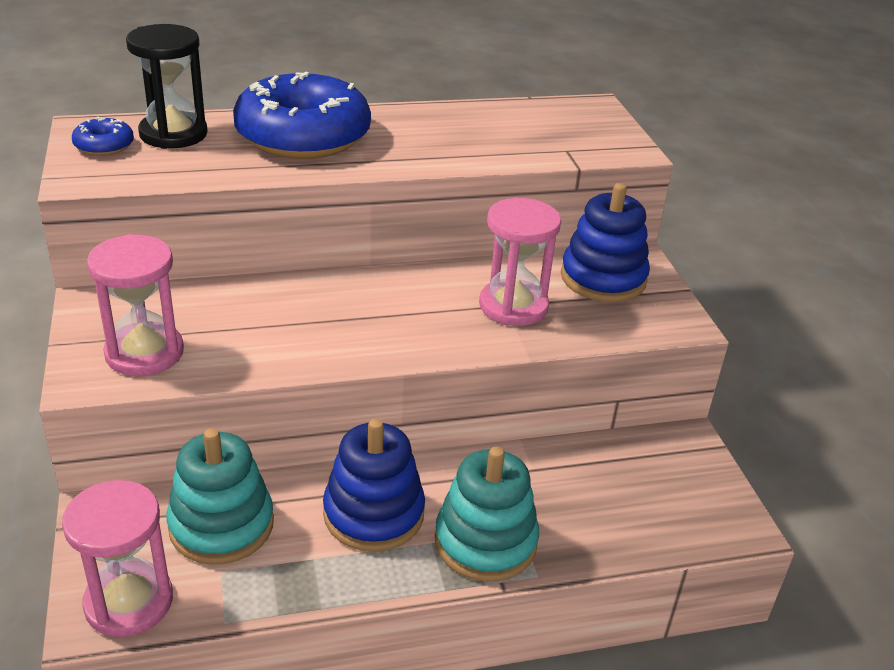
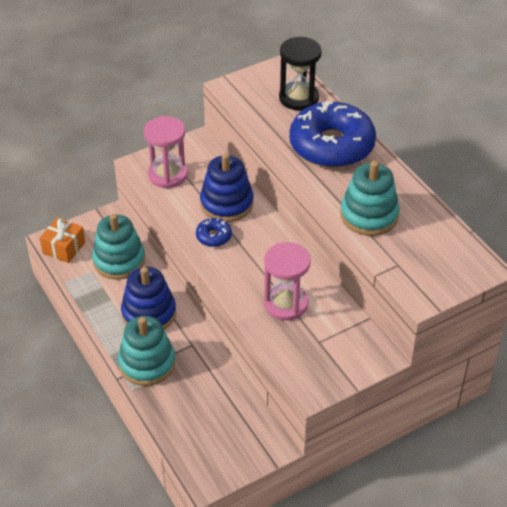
camera: 75 degrees right, 10 degrees up
pink hourglass [62,480,173,637] -> orange gift [40,217,85,263]
blue donut [72,117,134,156] -> blue donut moved to [196,218,232,247]
blue stacking toy [561,183,650,302] -> blue stacking toy moved to [200,153,254,222]
none -> turquoise stacking toy [340,161,400,236]

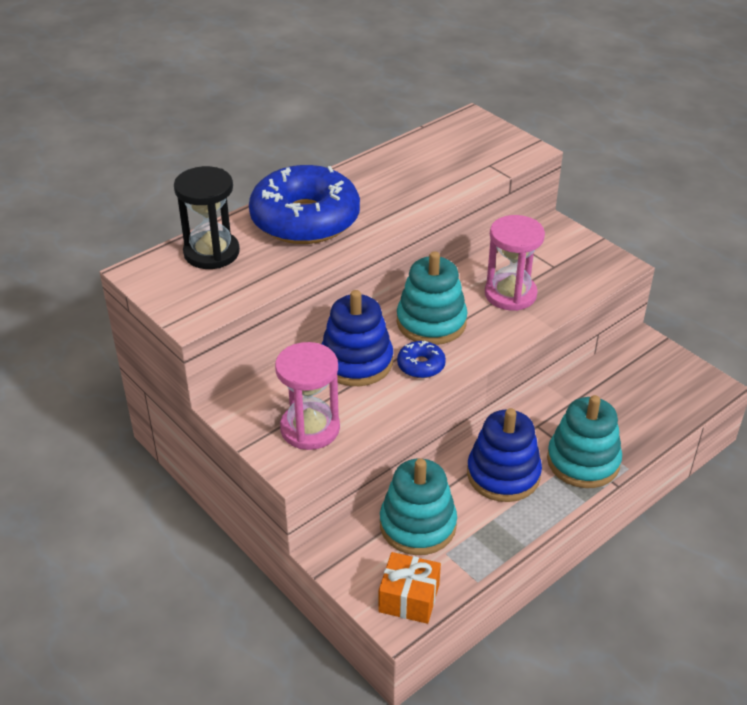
camera: 100 degrees left, 5 degrees down
turquoise stacking toy [340,161,400,236] -> turquoise stacking toy moved to [397,251,467,345]

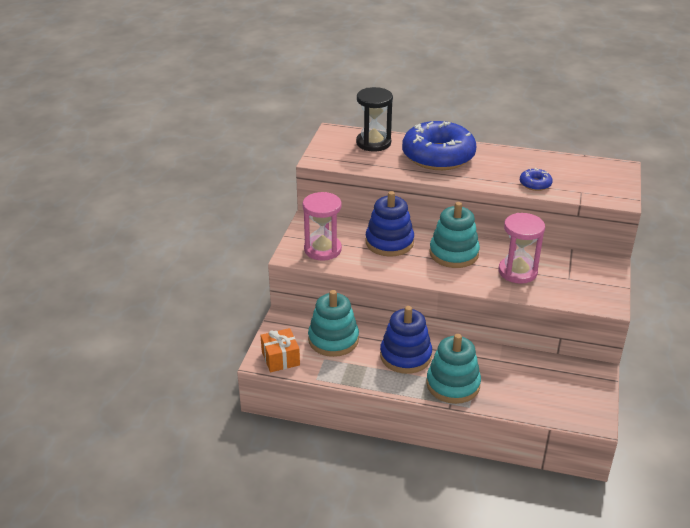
camera: 55 degrees right, 5 degrees down
blue donut [397,341,446,378] -> blue donut moved to [520,168,553,191]

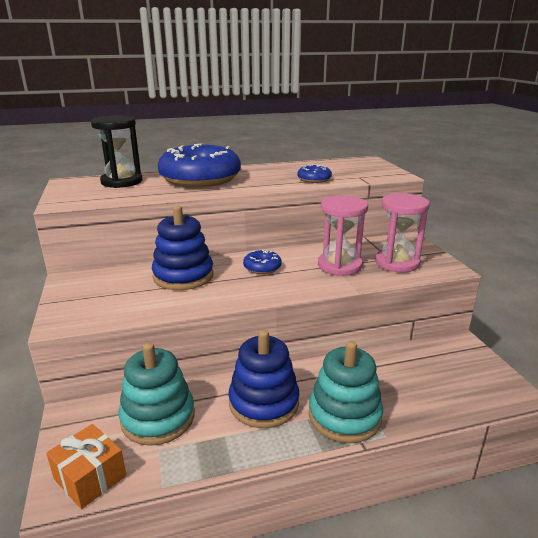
camera: 30 degrees left, 10 degrees down
pink hourglass [303,192,342,261] -> pink hourglass moved to [375,193,430,273]
turquoise stacking toy [429,202,480,268] -> blue donut [243,250,282,274]

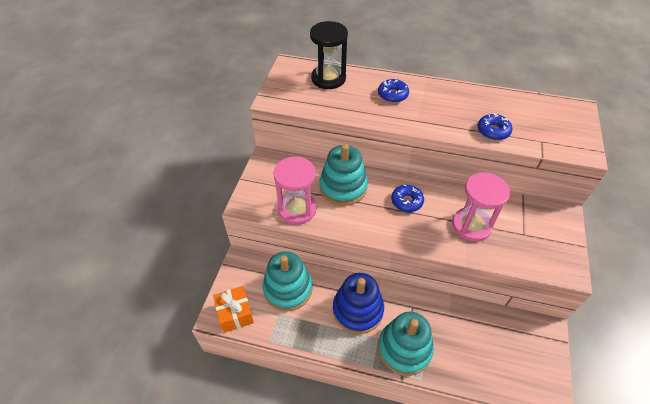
camera: 30 degrees right, 25 degrees up
blue stacking toy [152,206,214,290] -> turquoise stacking toy [319,144,368,206]
blue donut [158,143,241,187] -> blue donut [378,79,409,103], size x0.42
pink hourglass [375,193,430,273] -> pink hourglass moved to [273,156,316,225]

